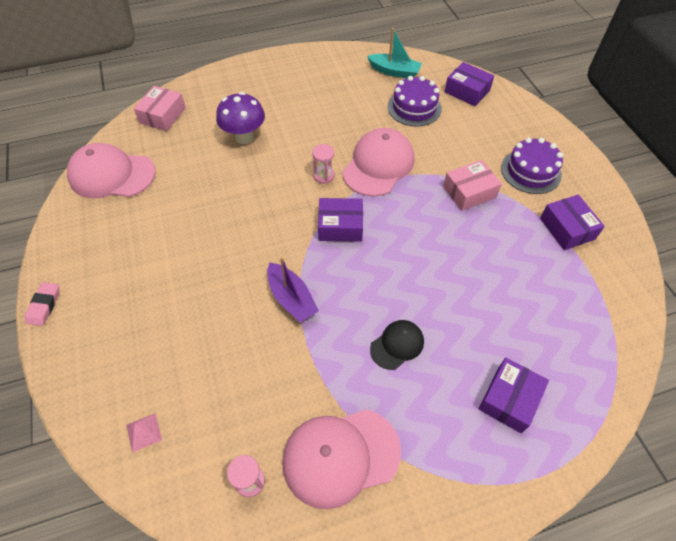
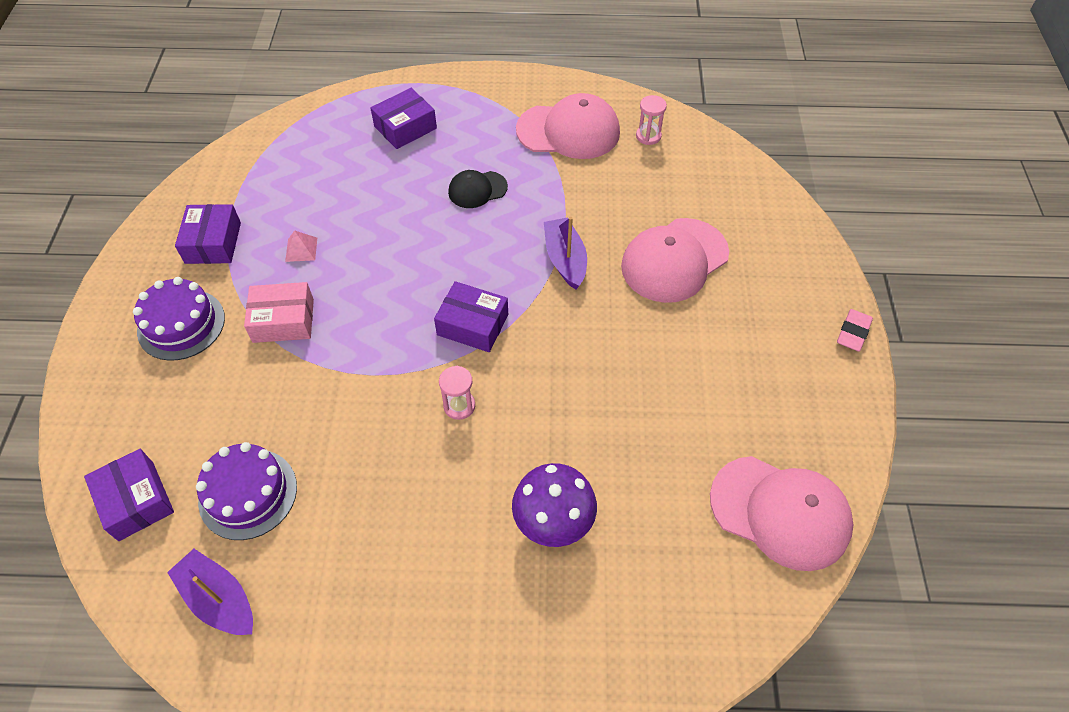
camera: 160 degrees left, 0 degrees up
pink pyramid [126,413,162,453] -> pink pyramid moved to [285,230,317,262]
pink box [133,86,186,131] -> none
pink cap [342,128,414,196] -> pink cap moved to [621,218,729,303]
turquoise boat [367,28,422,78] -> purple boat [167,549,253,635]

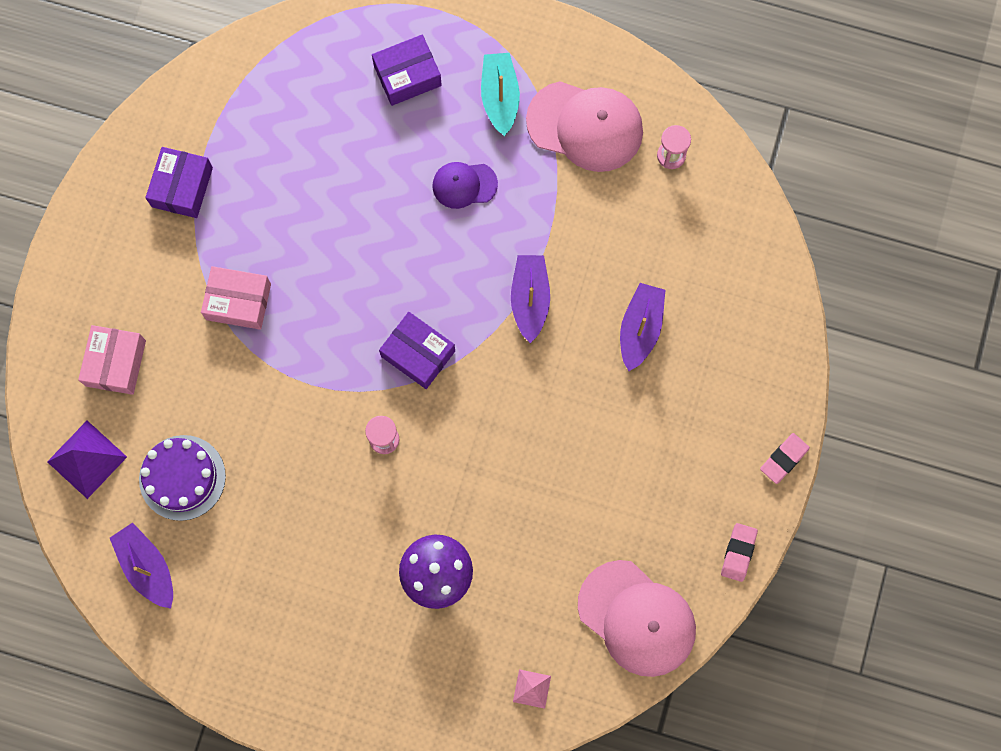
camera: 15 degrees right, 20 degrees up
purple box [84,449,174,541] -> purple pyramid [47,421,127,499]
purple cake [133,277,225,361] -> none
pink pyramid [285,230,317,262] -> pink pyramid moved to [513,669,551,709]
black cap [448,170,508,208] -> purple cap [432,162,498,209]
pink cap [621,218,729,303] -> purple boat [620,283,665,371]
none -> pink box [78,325,146,395]
none -> turquoise boat [481,53,520,136]
none -> pink eraser [721,523,758,582]

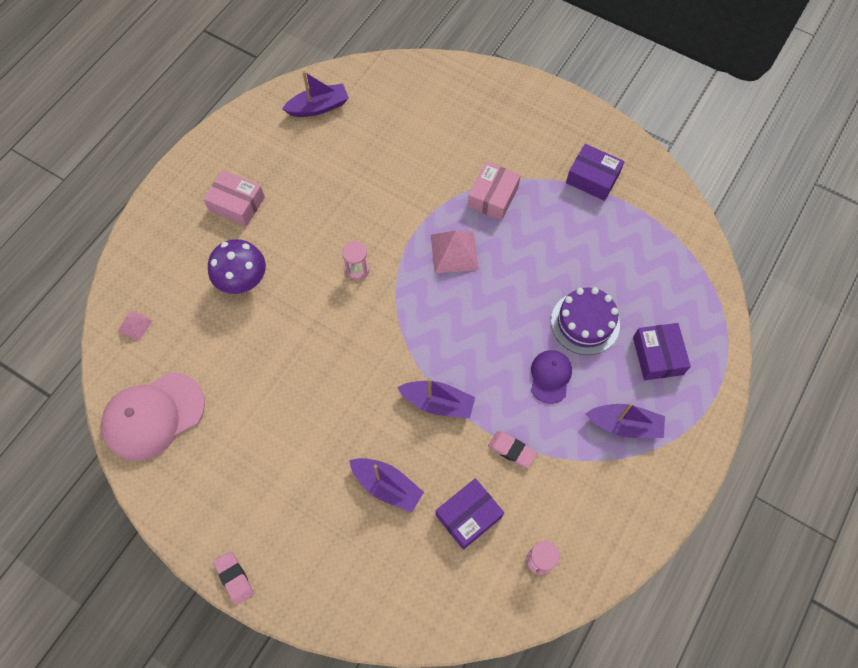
camera: 105 degrees right, 10 degrees down
purple pyramid [47,421,127,499] -> none
pink box [78,325,146,395] -> pink box moved to [203,170,265,226]
purple cake [139,435,226,521] -> purple cake moved to [551,287,620,355]
purple box [379,312,455,389] -> purple box moved to [436,478,504,550]
turquoise boat [481,53,520,136] -> purple boat [585,403,665,438]
pink cap [526,81,643,172] -> none
pink eraser [721,523,758,582] -> pink eraser moved to [488,431,537,468]
none -> pink pyramid [431,231,479,273]

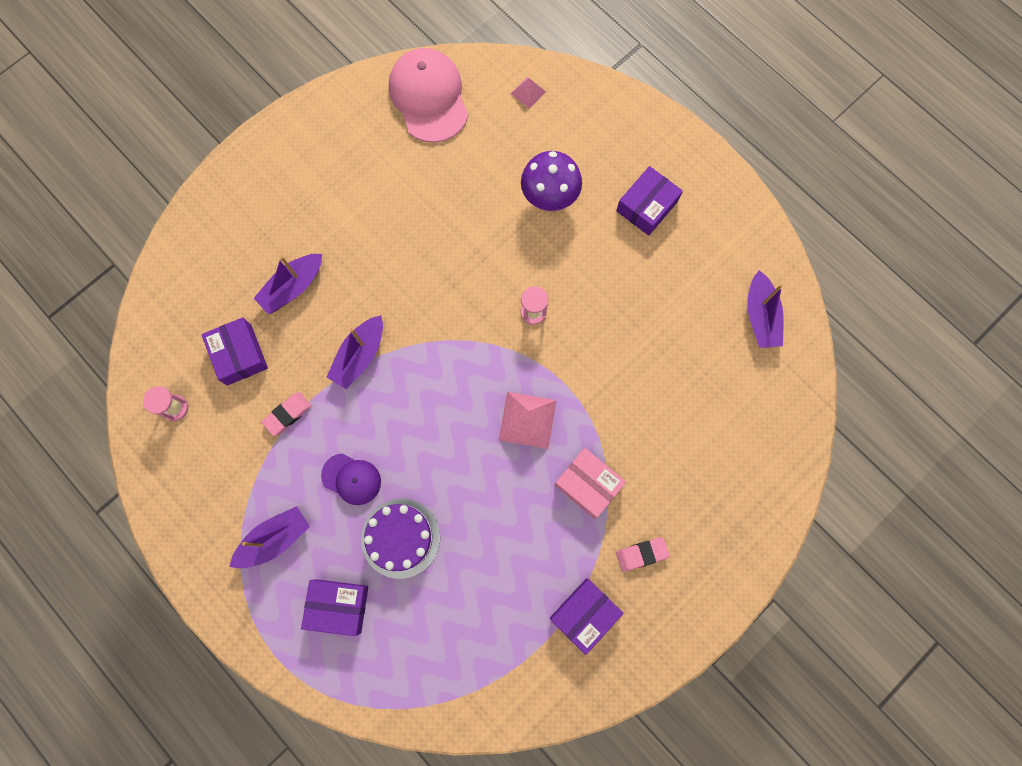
camera: 105 degrees right, 10 degrees up
pink box [203,170,265,226] -> purple box [616,166,683,236]
pink eraser [213,551,254,605] -> pink eraser moved to [616,537,670,572]
purple boat [585,403,665,438] -> purple boat turned 150 degrees counterclockwise [229,506,310,569]

